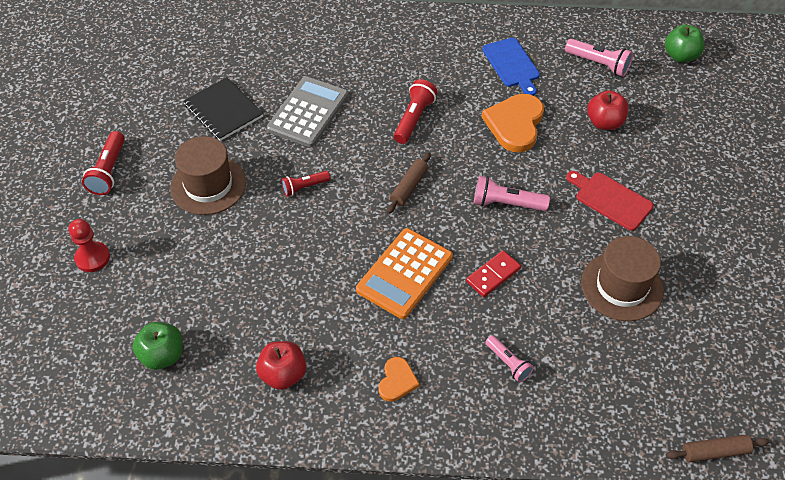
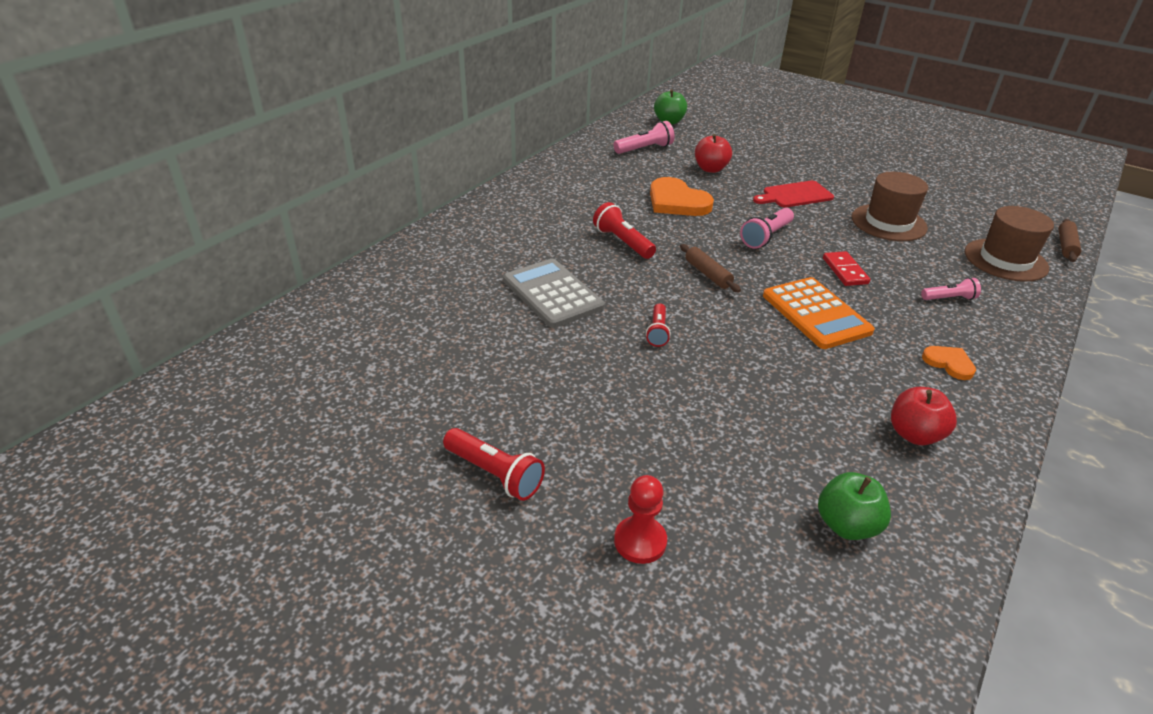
camera: 60 degrees left, 15 degrees down
brown hat [170,136,246,215] -> brown hat moved to [965,206,1054,282]
black notebook [183,77,264,141] -> none
blue cutting board [482,38,540,96] -> none

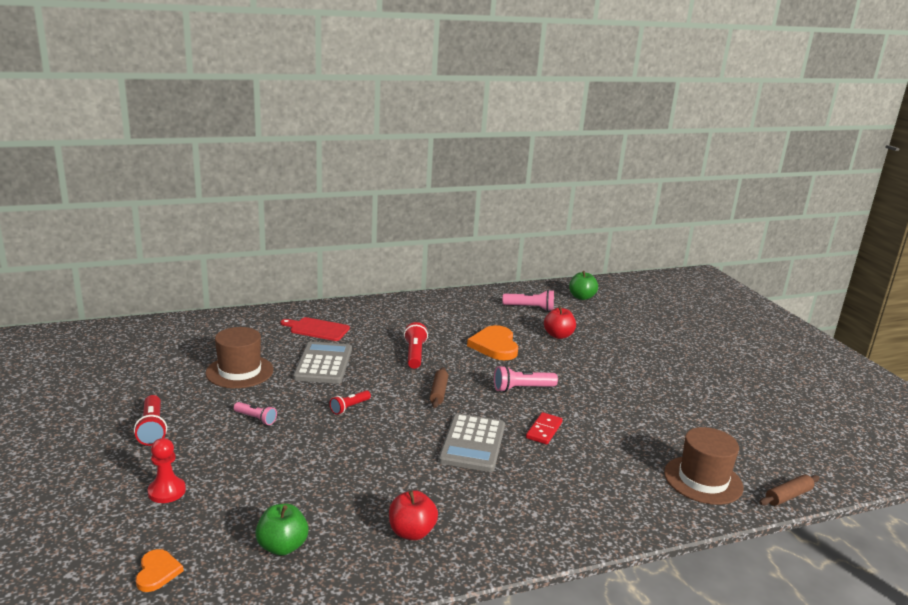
camera: 35 degrees right, 15 degrees down
red cutting board [753,181,834,208] -> red cutting board moved to [281,317,350,341]
orange calculator [763,277,875,349] -> grey calculator [439,413,505,472]
brown hat [852,172,928,241] -> brown hat moved to [206,327,273,388]
pink flashlight [921,278,981,300] -> pink flashlight moved to [234,402,277,425]
orange heart [922,346,976,380] -> orange heart moved to [136,549,184,592]

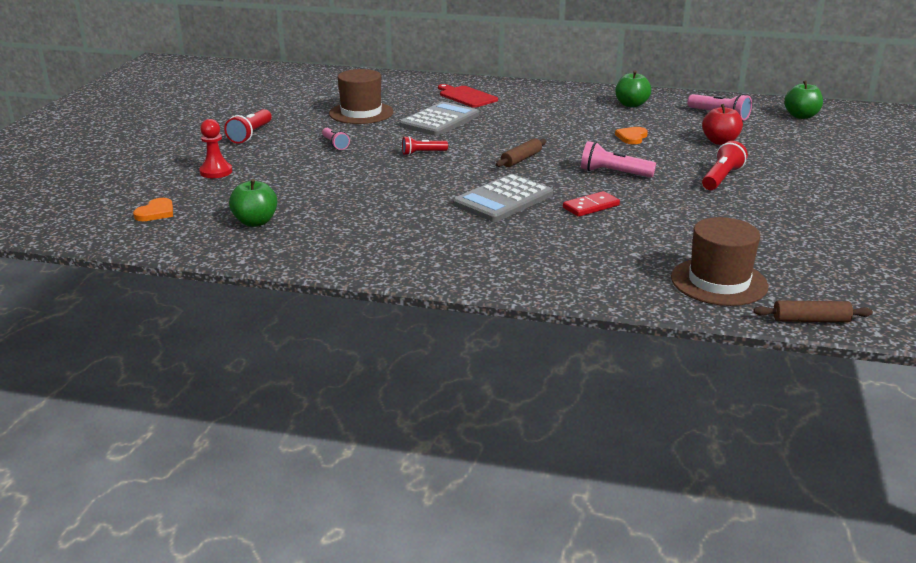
camera: 35 degrees right, 5 degrees up
red apple [389,490,438,540] -> none
red flashlight [404,322,428,369] -> red flashlight moved to [702,141,748,190]
orange heart [467,325,518,360] -> orange heart [615,127,648,144], size x0.54
none -> green apple [615,71,651,107]

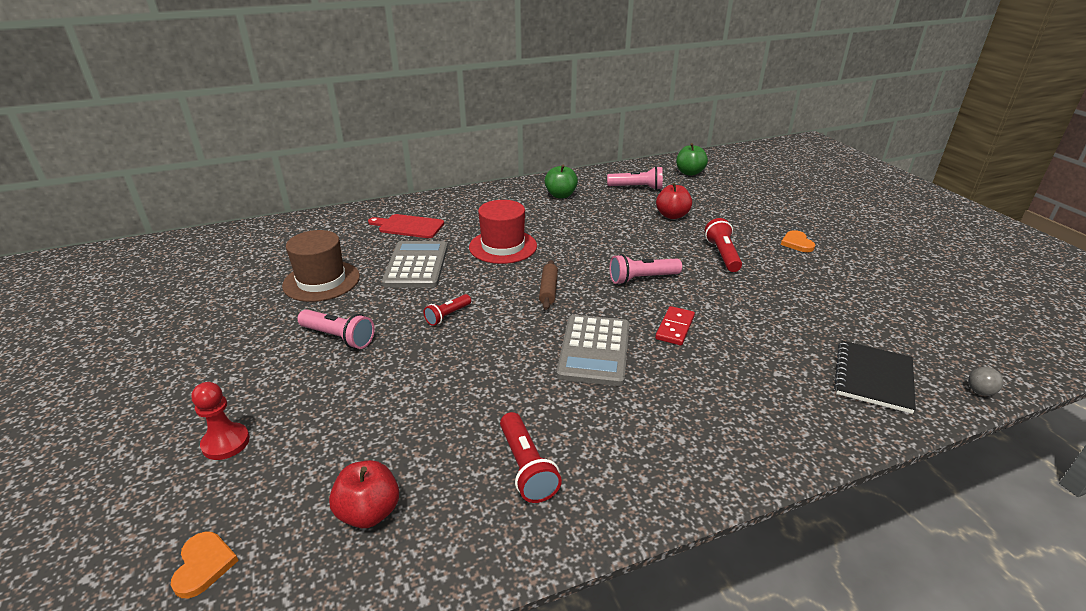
camera: 35 degrees left, 5 degrees up
red flashlight [224,109,272,144] -> red flashlight moved to [500,412,562,503]
green apple [229,179,277,227] -> red apple [329,460,399,528]
pink flashlight [322,128,350,150] -> pink flashlight [297,309,375,349], size x1.52
orange heart [615,127,648,144] -> orange heart moved to [781,230,815,252]
brown hat [671,217,768,306] -> black notebook [834,341,916,414]
brown rolling pin [753,300,873,322] -> grey ball [968,367,1004,396]
none -> red hat [469,200,537,264]

